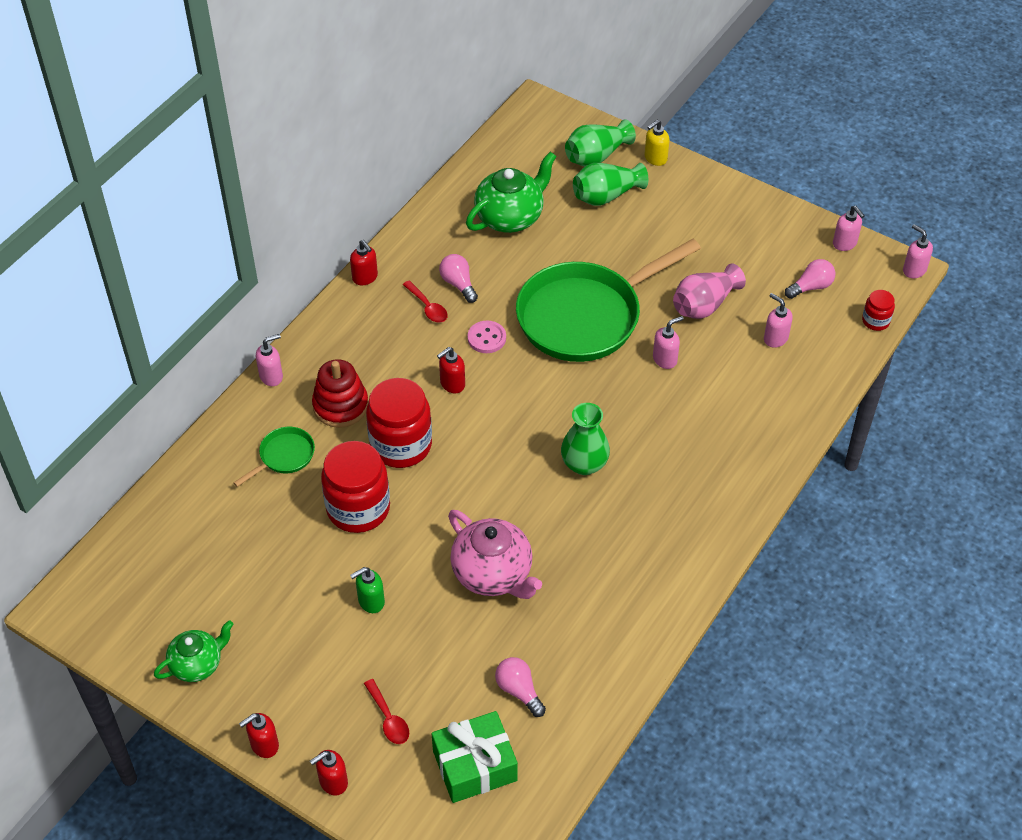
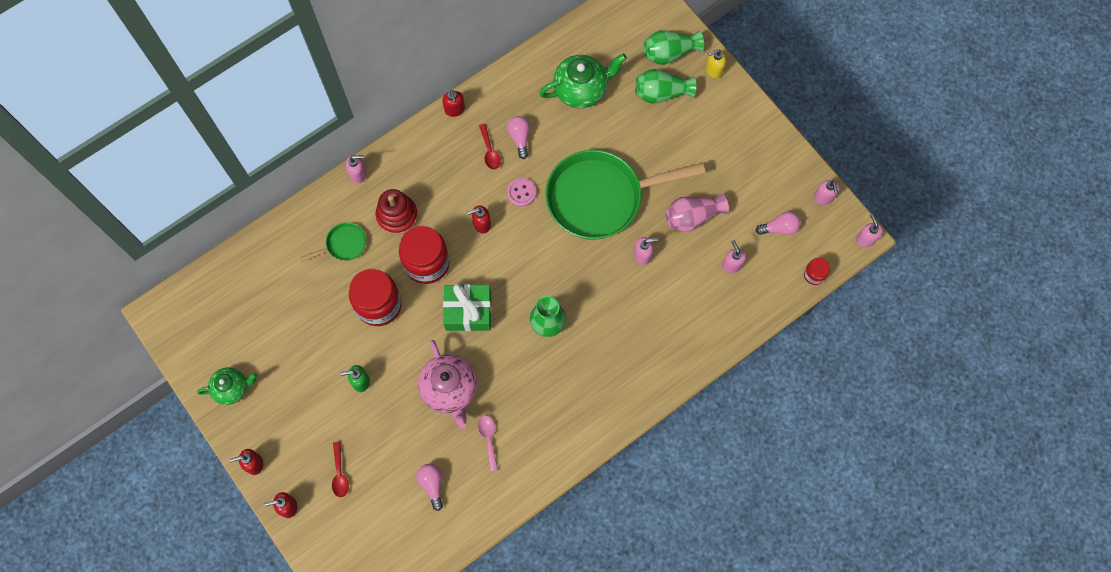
camera: 20 degrees right, 20 degrees up
green gift [432,711,518,803] -> green gift moved to [443,284,492,331]
none -> pink spoon [478,415,498,471]

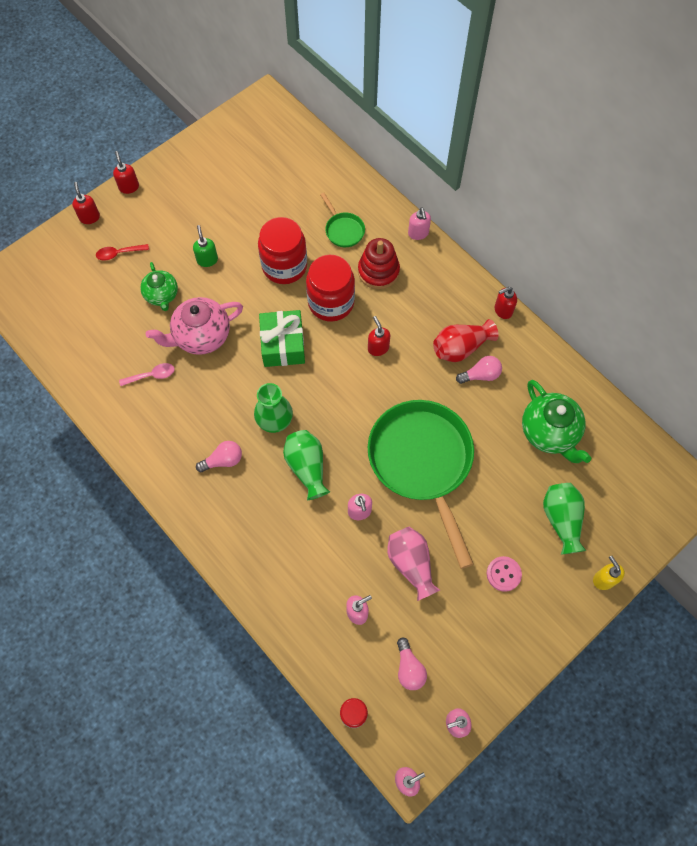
camera: 85 degrees right, 5 degrees down
green teapot [197,367,257,405] -> green teapot moved to [140,262,178,311]
pink light bulb [416,464,443,511] -> pink light bulb moved to [196,441,242,472]
red spoon [479,124,501,169] -> red vase [433,319,499,362]
pink button [507,178,536,207] -> pink button moved to [487,556,522,592]
green vase [643,30,704,65] -> green vase moved to [283,430,330,500]

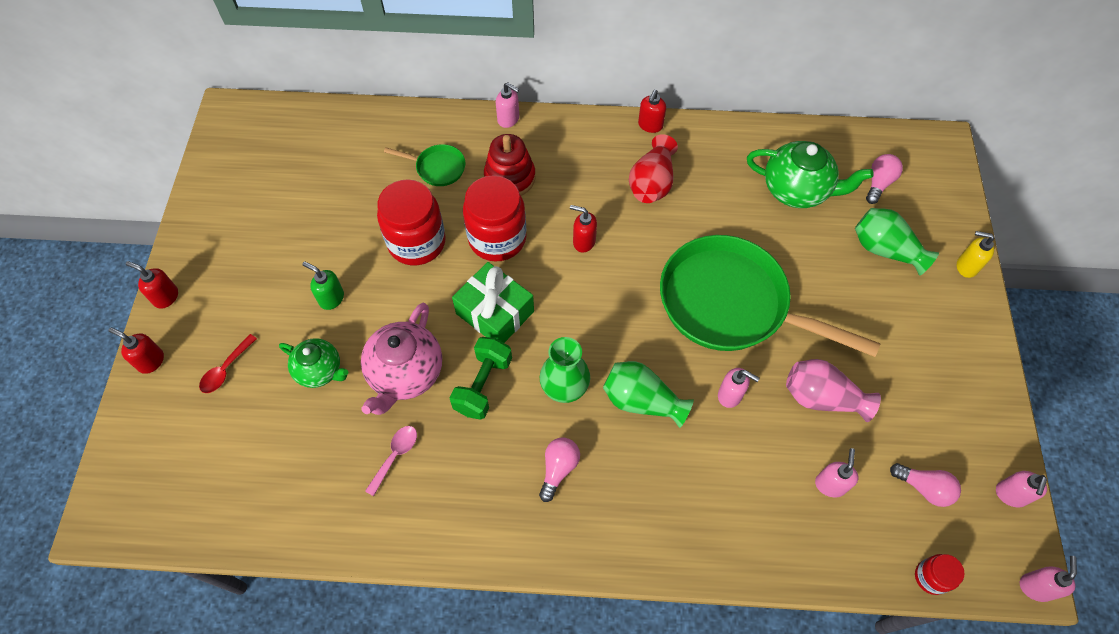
camera: 45 degrees left, 5 degrees down
pink light bulb [456,356,502,384] -> pink light bulb moved to [866,154,903,204]
pink button [487,556,522,592] -> none
none -> green dumbbell [450,337,512,420]

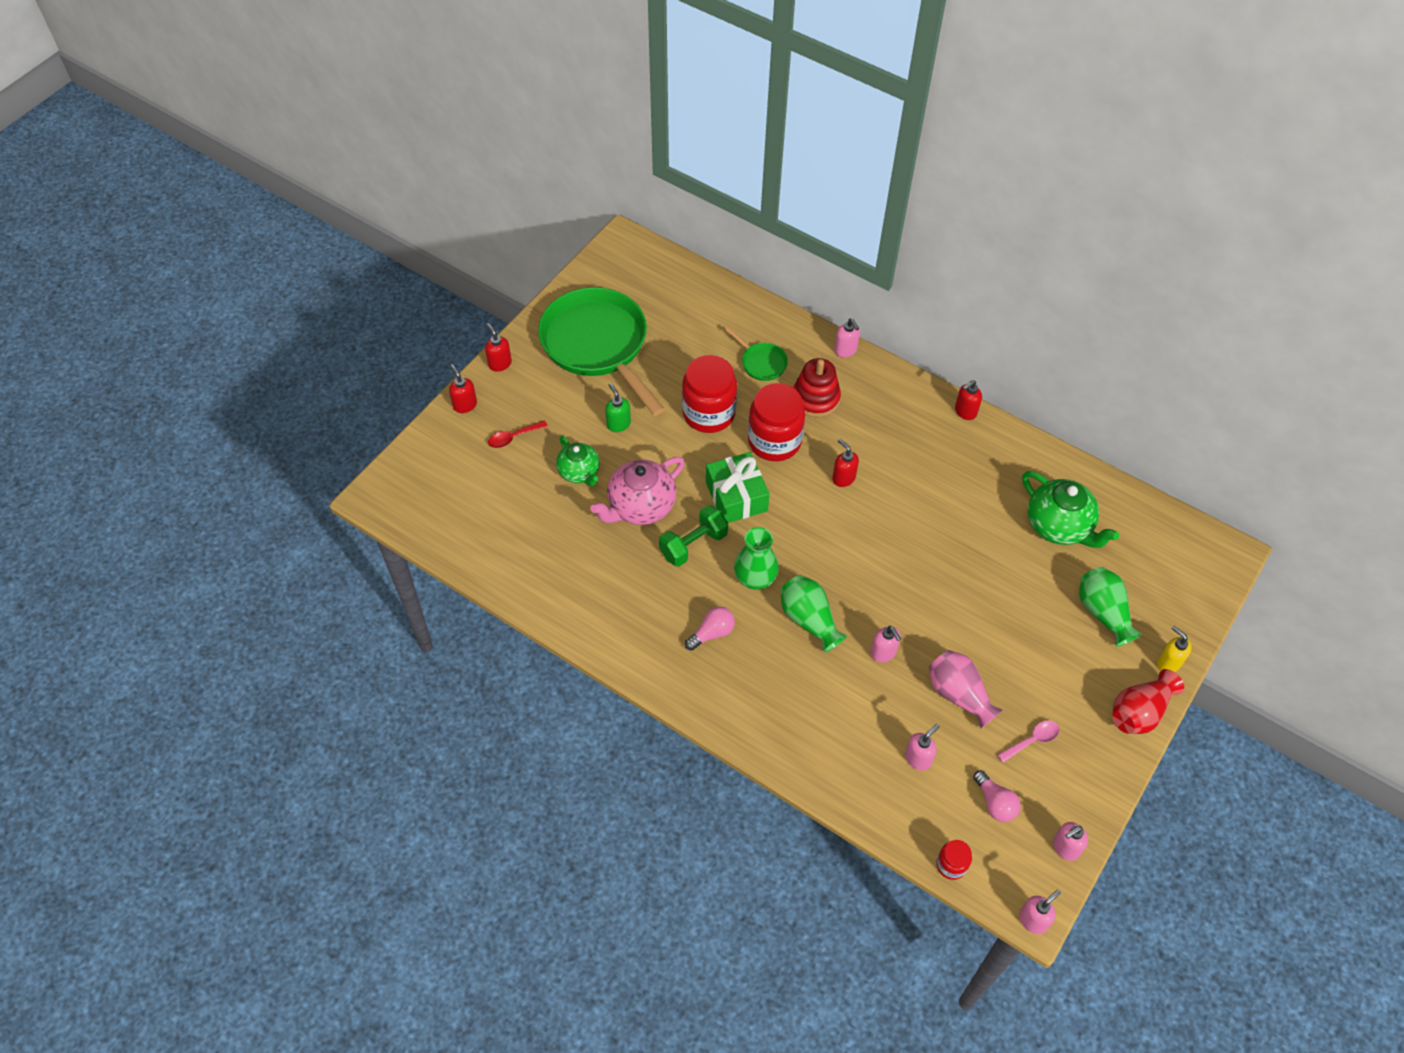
camera: 30 degrees right, 5 degrees down
pink spoon [365,426,417,496] -> pink spoon moved to [997,720,1060,763]
red vase [629,134,678,203] -> red vase moved to [1112,669,1184,734]
green pan [660,235,881,357] -> green pan moved to [538,287,665,416]
pink light bulb [866,154,903,204] -> none

